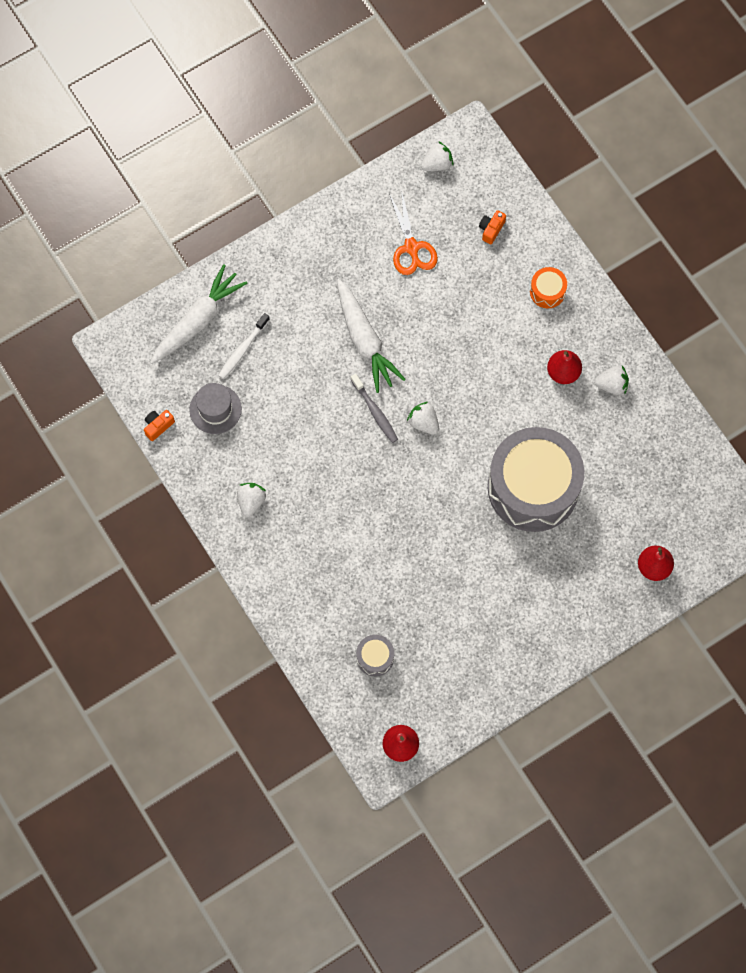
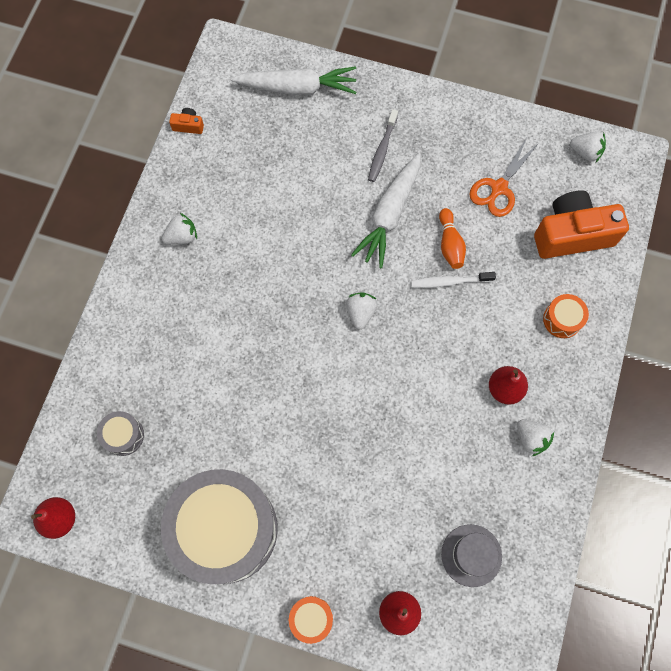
camera: 50 degrees right, 0 degrees up
grey hat [189,383,242,434] -> grey hat moved to [441,524,502,587]
white toothbrush [218,313,270,379] -> white toothbrush moved to [411,272,496,288]
grey toothbrush [351,374,398,443] -> grey toothbrush moved to [368,109,398,182]
orange camera [479,210,506,244] -> orange camera [534,190,629,259], size x2.46
grey drum [488,427,585,532] -> grey drum moved to [161,469,278,584]
none -> orange drum [289,596,333,644]
none -> orange bowling pin [439,208,466,269]

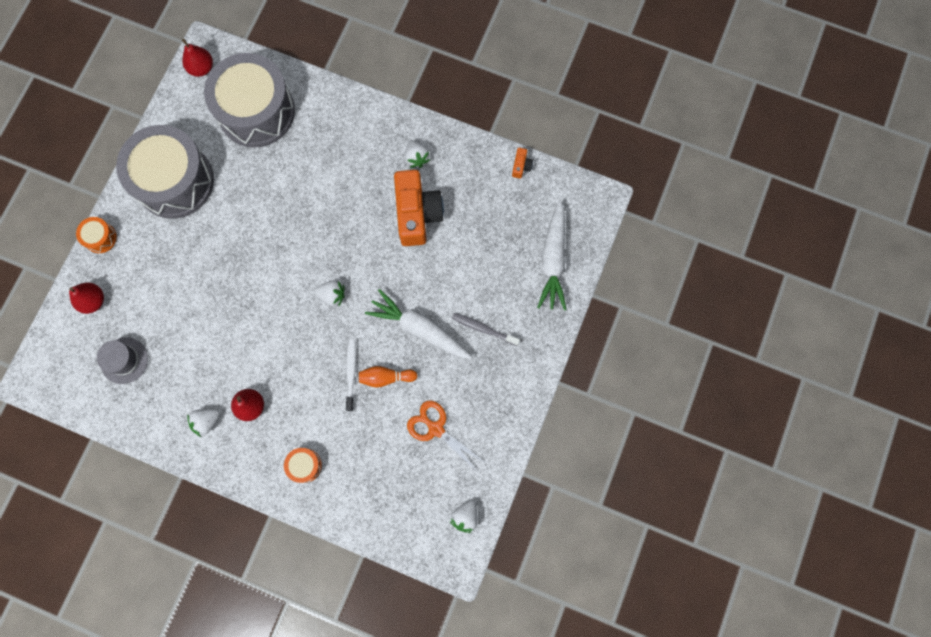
camera: 95 degrees right, 5 degrees up
grey drum [97,411,144,456] -> grey drum [204,53,295,148], size x2.50
orange camera [534,190,629,259] -> orange camera moved to [394,170,444,246]

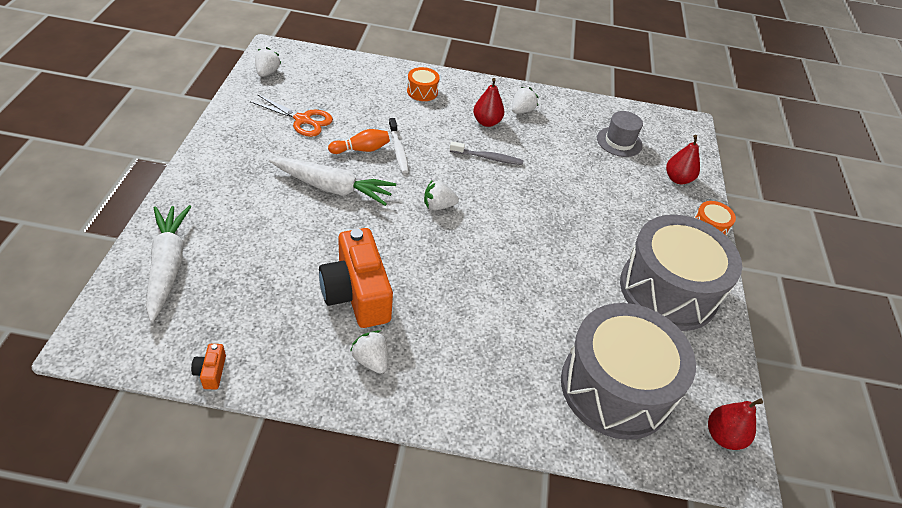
camera: 160 degrees right, 30 degrees down
grey toothbrush [452,313,520,346] -> grey toothbrush moved to [450,141,523,165]

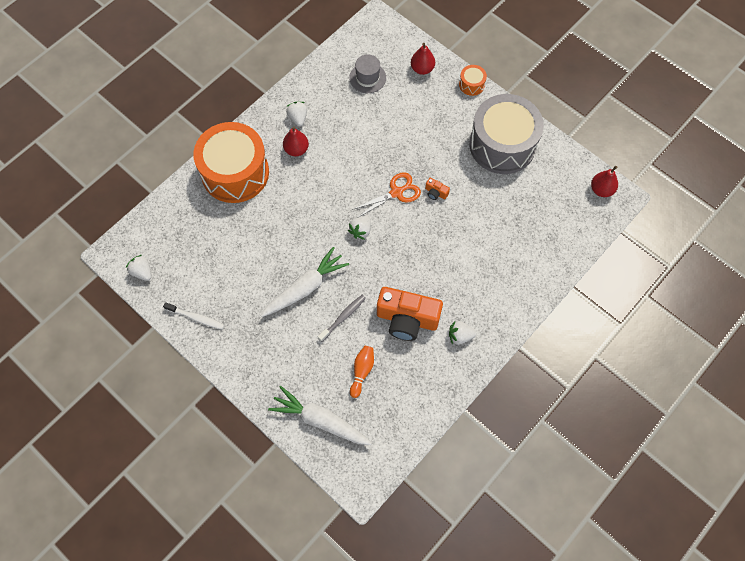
camera: 50 degrees left, 20 degrees up
orange camera [191,344,226,390] -> orange camera moved to [425,177,450,200]
orange scissors [250,95,333,137] -> orange scissors moved to [352,172,421,218]
orange bowling pin [328,129,390,154] -> orange bowling pin moved to [350,346,374,398]
white toothbrush [389,118,409,173] -> white toothbrush moved to [163,302,224,330]
orange drum [407,67,440,101] -> orange drum [193,122,269,203], size x2.50
grey toothbrush [450,141,523,165] -> grey toothbrush moved to [318,295,366,342]
grey drum [561,303,696,440] -> none

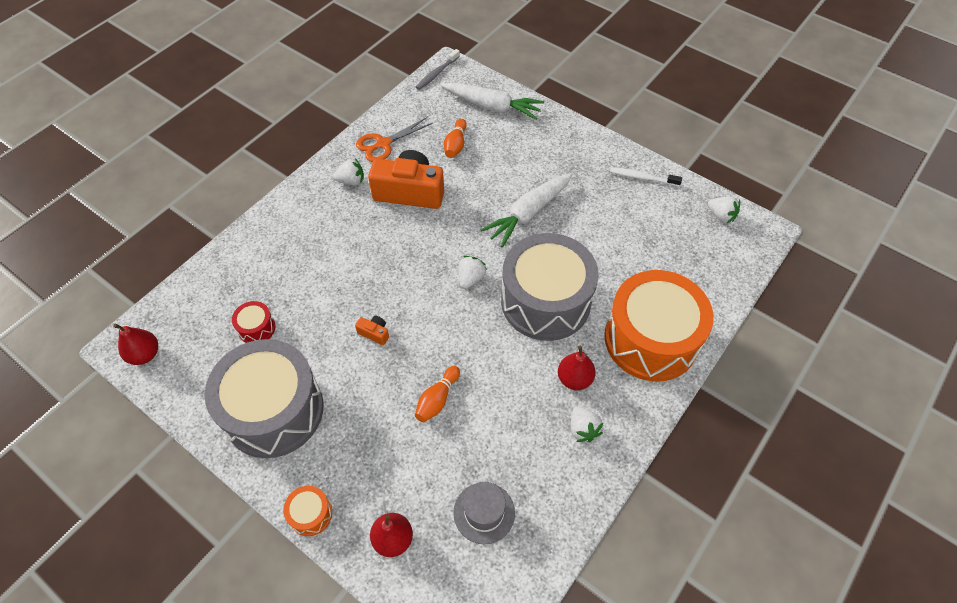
camera: 175 degrees right, 10 degrees down
grey toothbrush [318,295,366,342] -> grey toothbrush moved to [416,49,460,90]
orange scissors [352,172,421,218] -> orange scissors moved to [356,117,433,162]
none -> red drum [232,301,275,343]
none -> orange bowling pin [415,366,460,422]
none -> grey drum [501,233,599,341]

